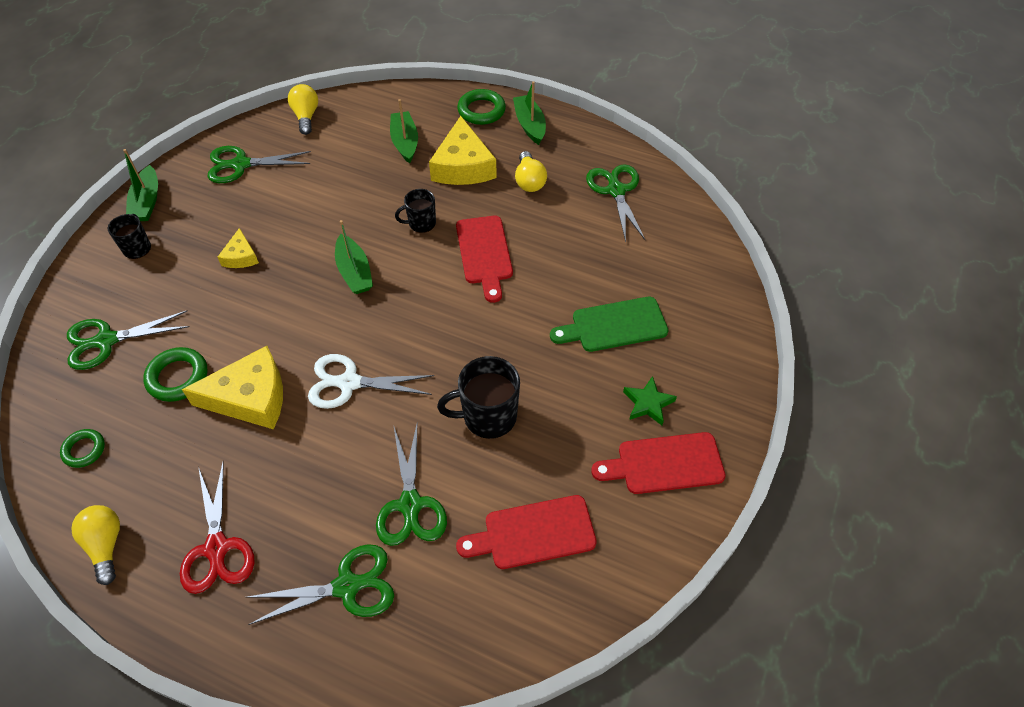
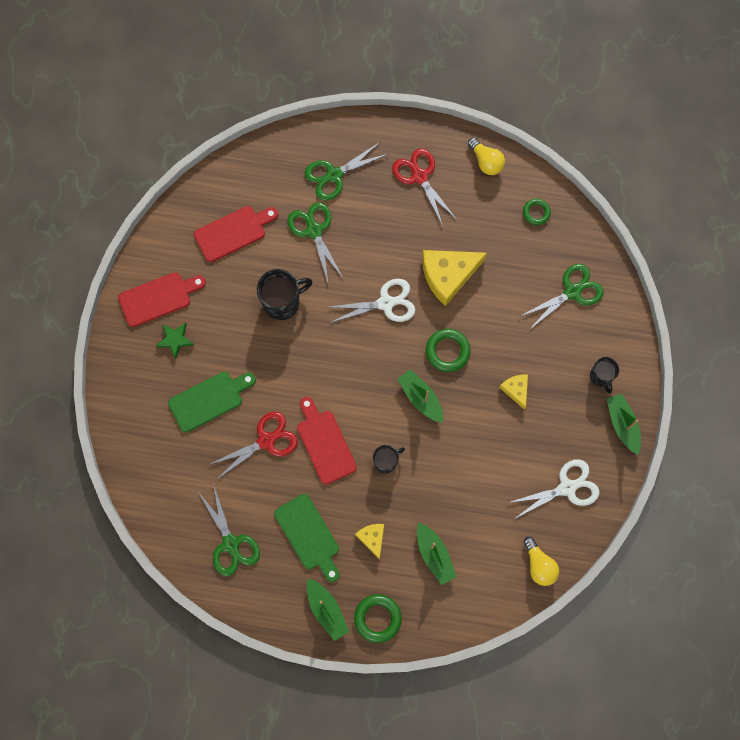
camera: 165 degrees right, 20 degrees up
green ring [143,347,208,402] -> green ring moved to [426,329,471,372]
green scissors [207,146,311,183] -> white scissors [508,459,599,519]
yellow cheese [429,116,497,185] -> yellow cheese [355,524,384,560], size x0.52
yellow light bulb [515,151,547,192] -> green cutting board [274,494,340,582]
none -> red scissors [208,412,298,480]

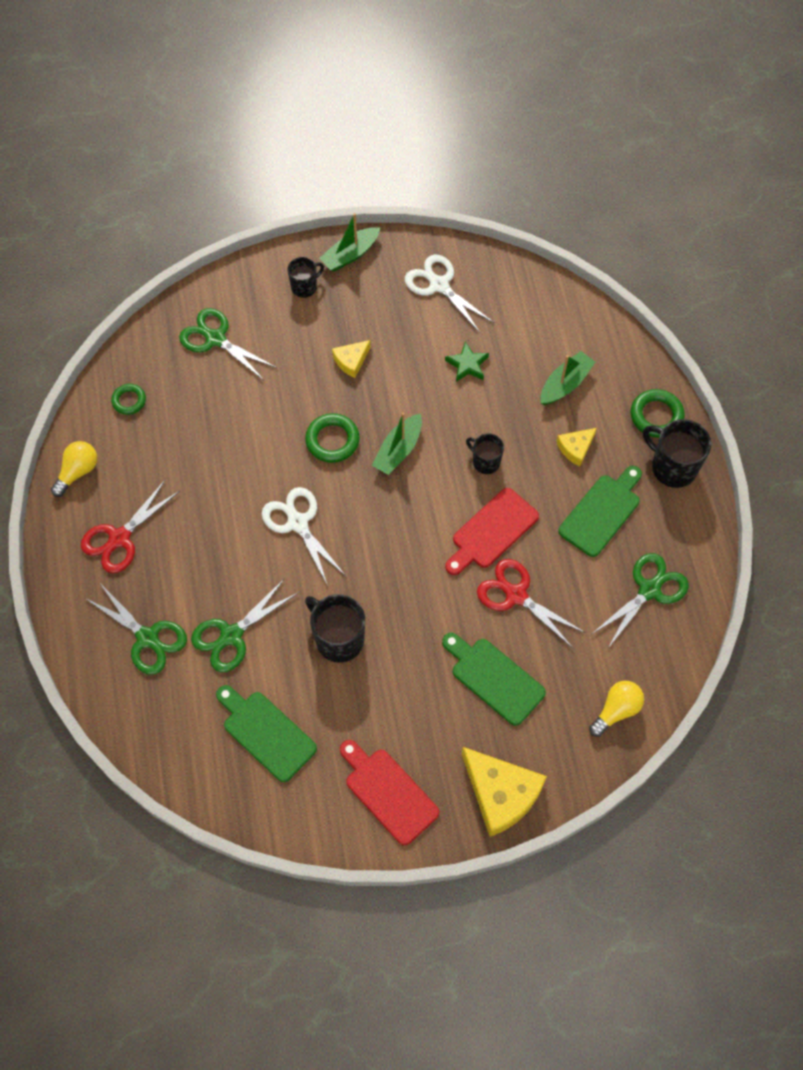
camera: 110 degrees left, 10 degrees down
green star [156,323,194,359] -> green star moved to [445,341,489,382]
red cutting board [194,206,278,262] -> green cutting board [216,685,317,782]
green boat [307,579,349,641] -> black mug [643,419,711,488]
yellow cheese [422,250,487,306] -> yellow cheese moved to [462,747,547,837]
yellow light bulb [523,537,559,586] -> yellow light bulb moved to [589,681,644,737]

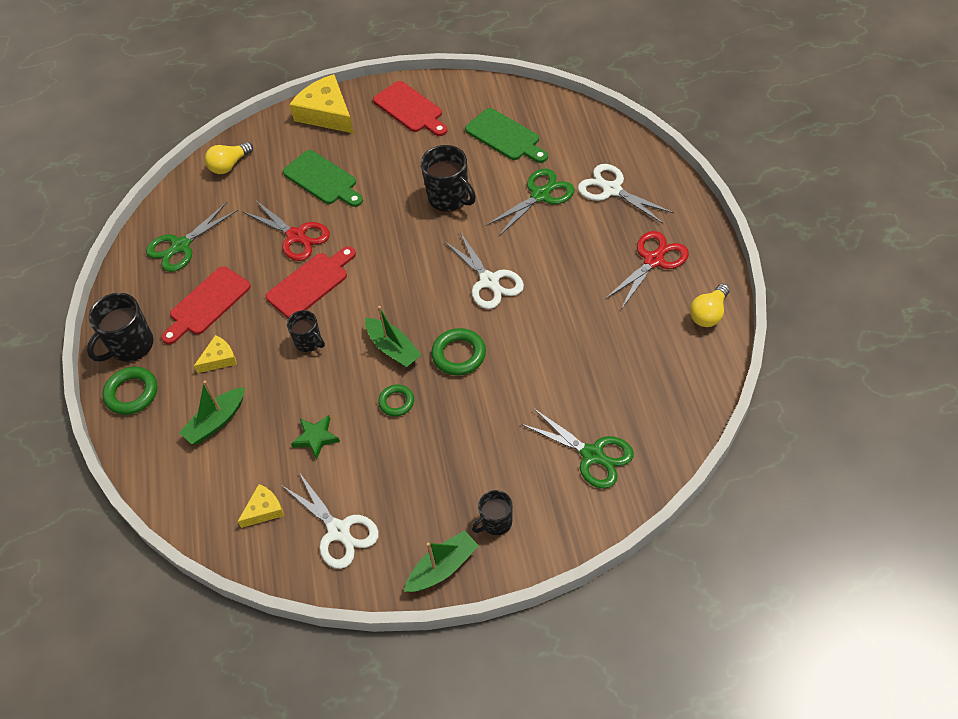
camera: 175 degrees left, 10 degrees down
green scissors [85,583,187,675] -> white scissors [578,164,674,224]
green ring [111,384,146,415] -> green ring moved to [378,384,414,416]
yellow cheese [332,340,370,378] -> yellow cheese moved to [237,484,284,528]
green boat [372,412,422,475] -> green boat turned 105 degrees clockwise [365,306,421,368]
green cutting board [558,466,642,557] -> red cutting board [161,266,251,345]
black mug [643,419,711,488] -> black mug turned 90 degrees clockwise [87,293,153,362]

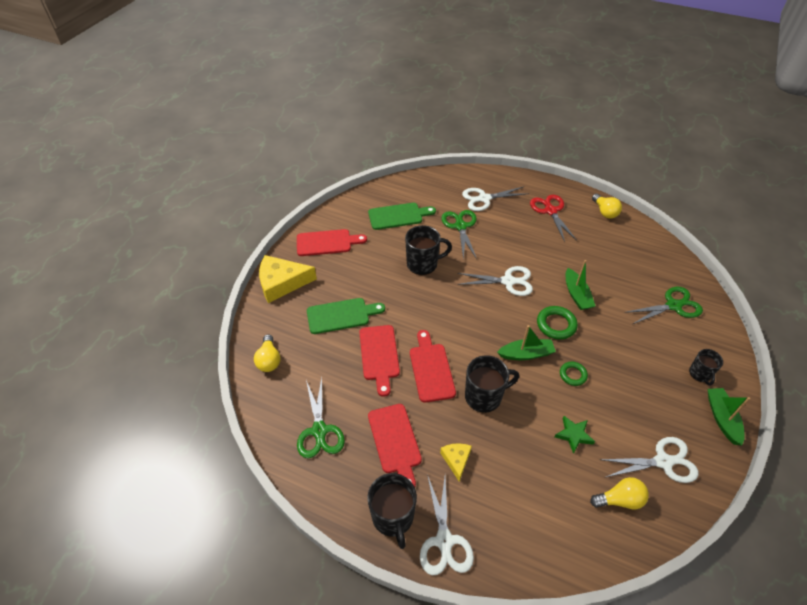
camera: 60 degrees left, 5 degrees down
green ring [102,367,157,415] -> white scissors [420,474,474,576]
green boat [179,381,245,444] -> green boat moved to [566,260,596,310]
yellow cheese [237,484,284,528] -> yellow light bulb [590,477,649,509]
red scissors [243,200,330,261] -> red cutting board [359,325,400,397]
black mug [287,310,325,352] -> black mug [465,355,519,413], size x1.66

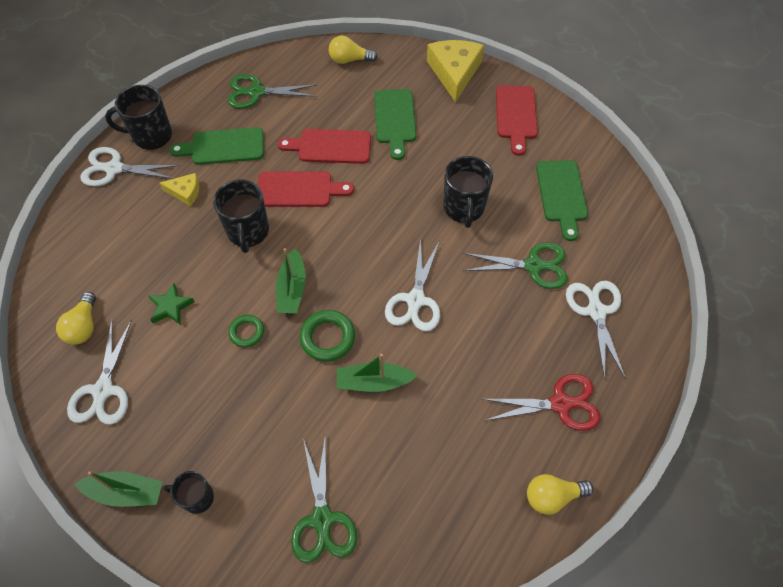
camera: 100 degrees right, 10 degrees up
red cutting board [368,404,422,487] -> green cutting board [170,127,264,165]

